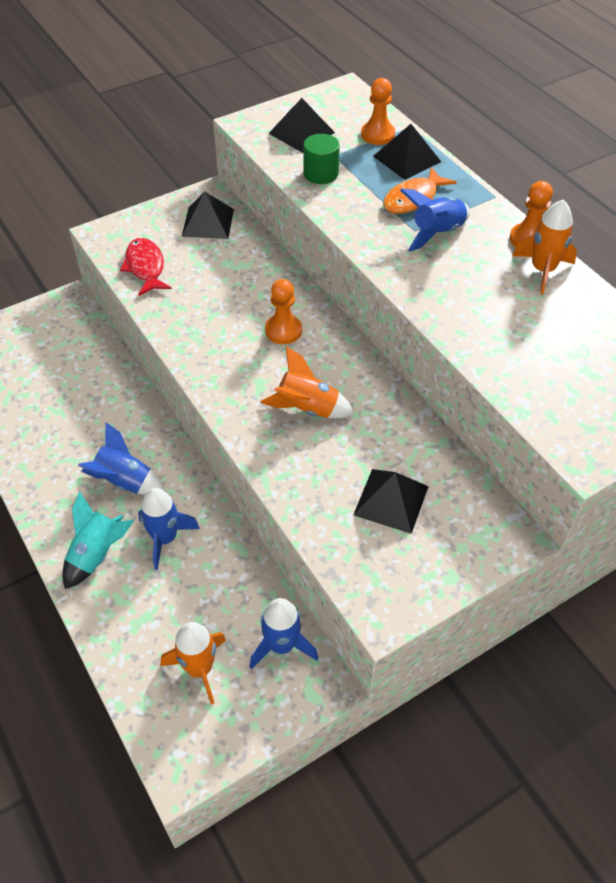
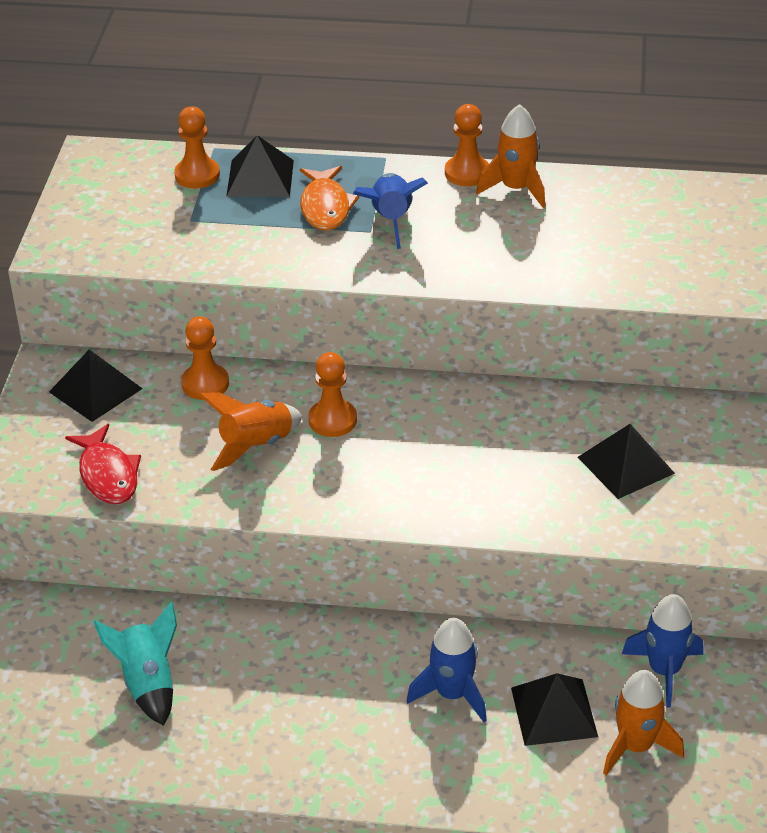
camera: 50 degrees left, 10 degrees down
turquoise rocket [62,491,134,589] -> turquoise rocket moved to [93,602,177,726]
blue rocket [78,423,165,495] -> none
red fish [120,238,172,296] -> red fish turned 135 degrees counterclockwise [65,424,141,504]
orange rocket [260,346,354,418] -> orange rocket moved to [199,392,302,471]
black pyramid [268,98,335,153] -> black pyramid moved to [511,673,598,746]
green cylinder [303,134,340,184] -> none
none -> orange pawn [181,316,229,400]

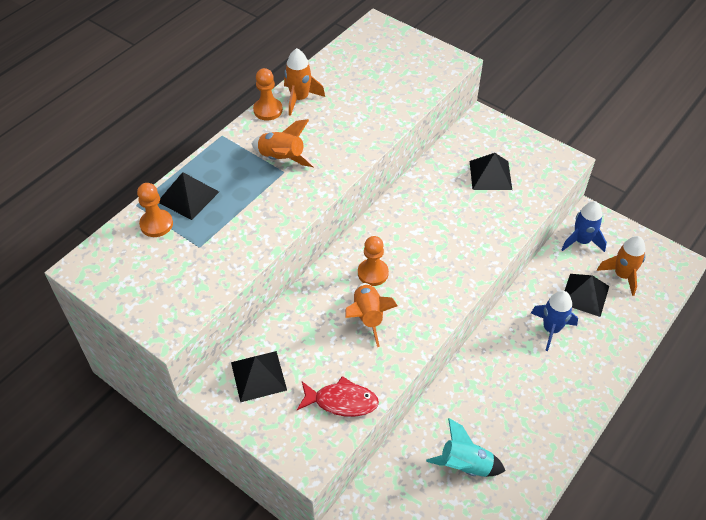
camera: 60 degrees left, 10 degrees up
orange pawn [181,316,229,400] -> none
orange fish [300,166,359,231] -> none
blue rocket [353,173,428,249] -> orange rocket [252,119,315,167]

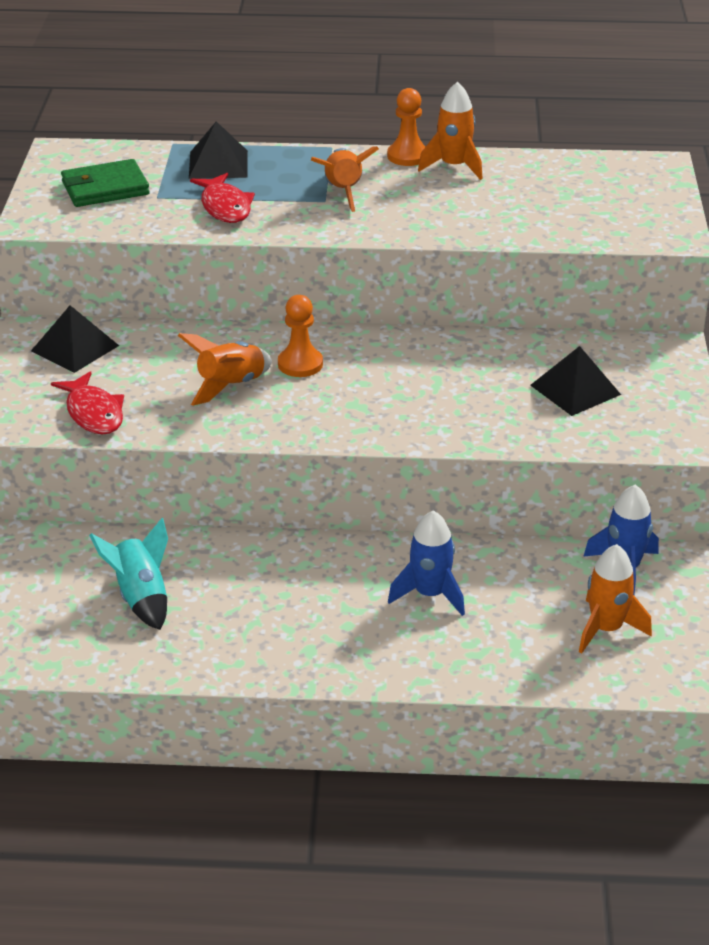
camera: 55 degrees right, 15 degrees down
orange pawn [137,183,173,237] -> none
black pyramid [565,274,609,317] -> none
none -> green wallet [61,159,150,207]
none -> red fish [190,173,255,223]

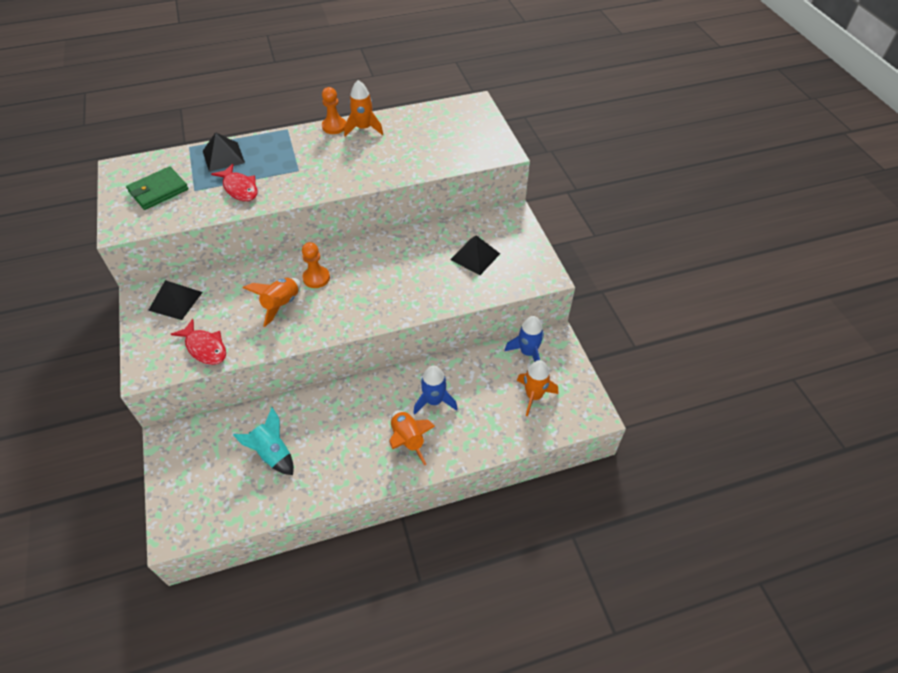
camera: 20 degrees left, 15 degrees up
orange rocket [311,146,379,212] -> orange rocket moved to [389,410,435,466]

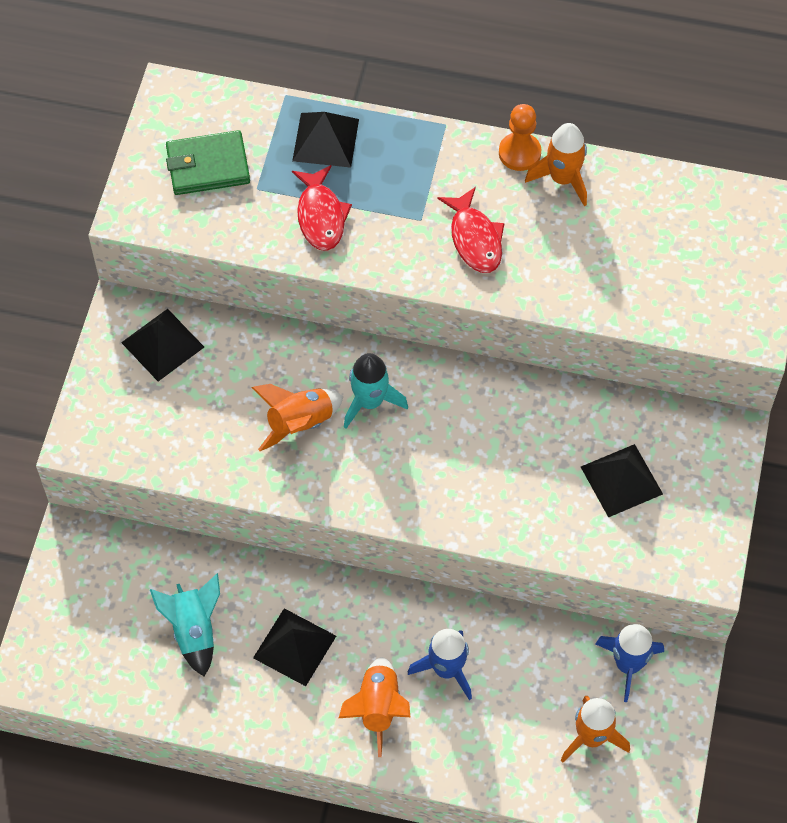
camera: 30 degrees right, 10 degrees up
red fish [171,319,226,365] -> red fish moved to [438,187,504,273]
orange pawn [302,242,330,288] -> turquoise rocket [344,353,408,429]
none -> black pyramid [253,608,336,686]

